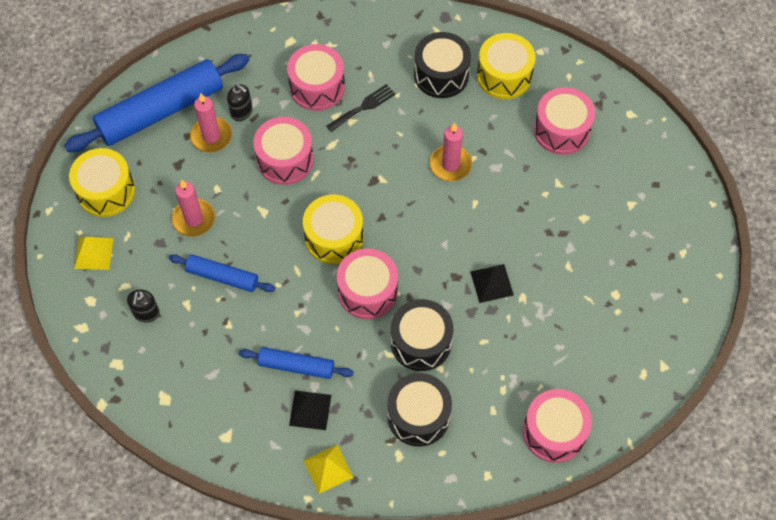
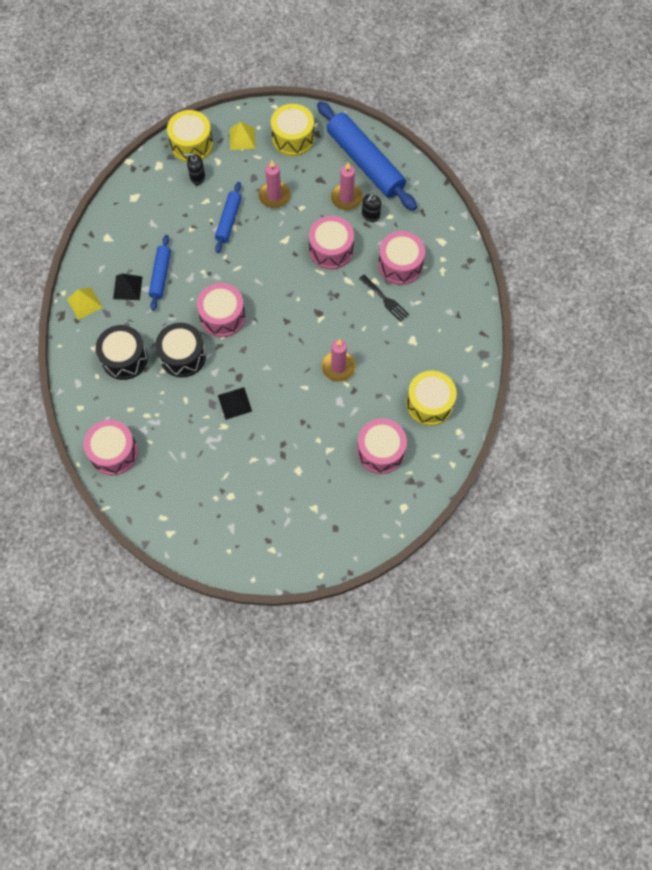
camera: 85 degrees right, 5 degrees up
yellow drum [303,195,363,264] -> yellow drum moved to [167,110,213,162]
black drum [414,32,471,98] -> none

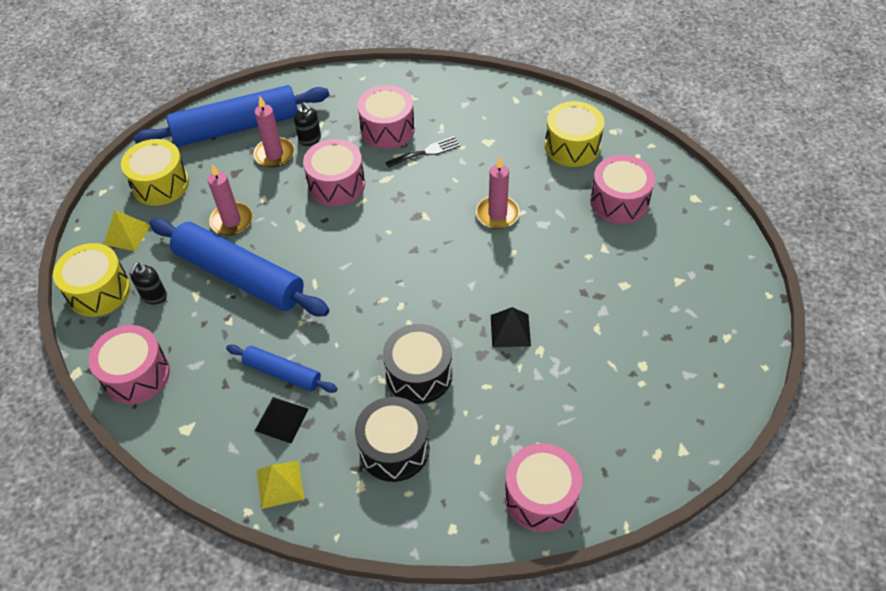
camera: 70 degrees left, 15 degrees down
pink drum [197,283,245,337] -> pink drum moved to [89,325,170,404]
blue rolling pin [215,182,242,253] -> blue rolling pin [149,218,329,316], size x1.92

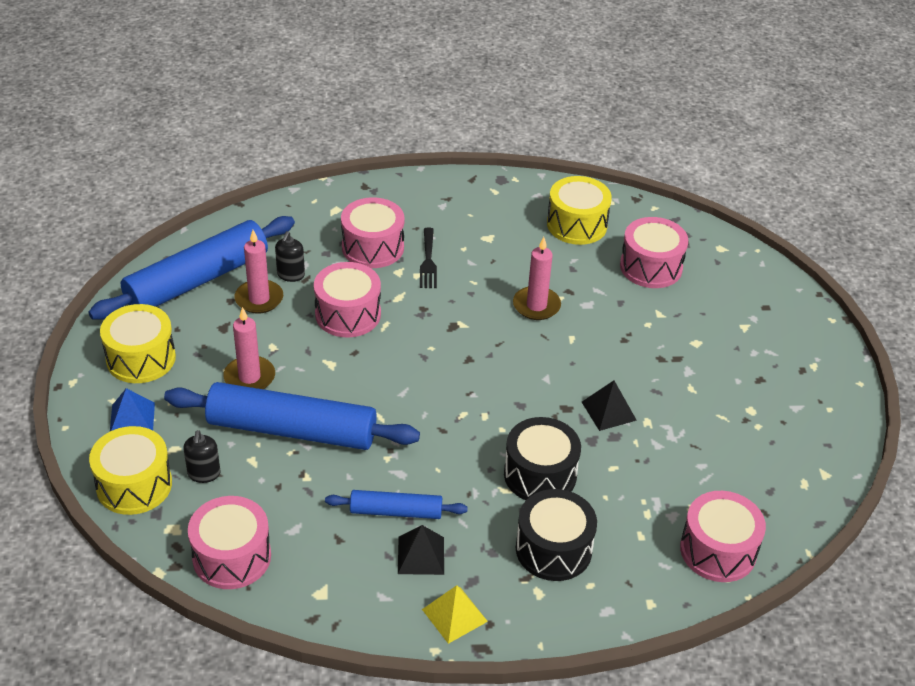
camera: 25 degrees left, 10 degrees down
yellow pyramid [104,210,150,251] -> blue pyramid [110,388,155,431]
black soap dispenser [294,102,321,146] -> black soap dispenser turned 75 degrees clockwise [275,231,305,282]
black fork [385,136,461,168] -> black fork turned 135 degrees clockwise [420,228,437,288]

